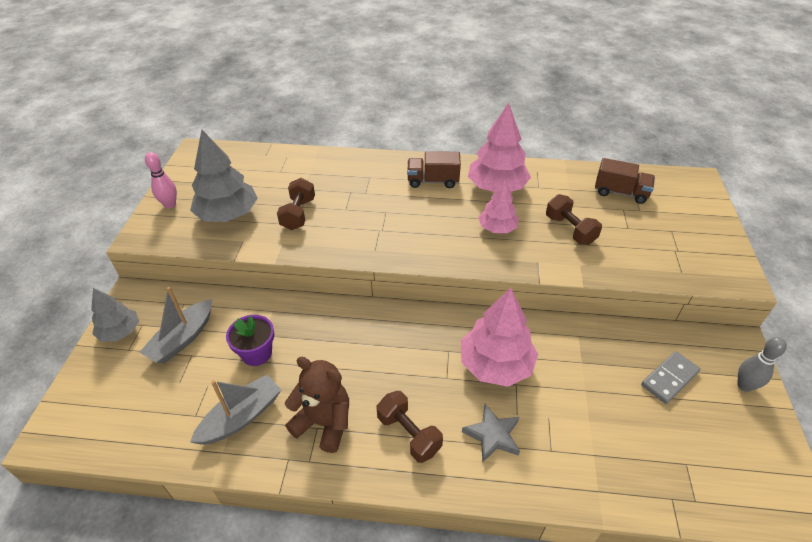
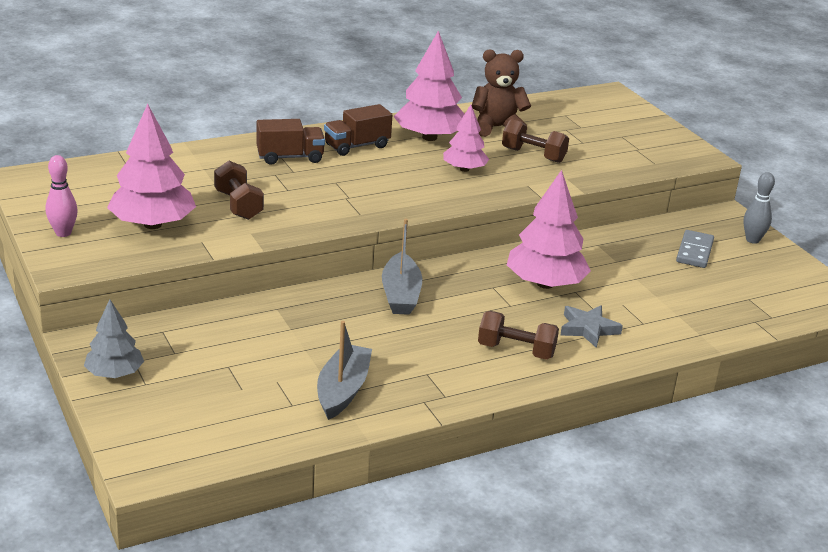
camera: 35 degrees left, 15 degrees down
grey boat [140,287,212,364] -> grey boat moved to [382,219,422,315]
grey tree [190,130,258,222] -> pink tree [107,104,196,229]
purple flower pot [226,315,274,366] -> none
brown teddy bear [285,357,349,453] -> brown teddy bear moved to [472,49,531,137]
brown truck [595,158,655,204] -> brown truck moved to [257,119,325,165]

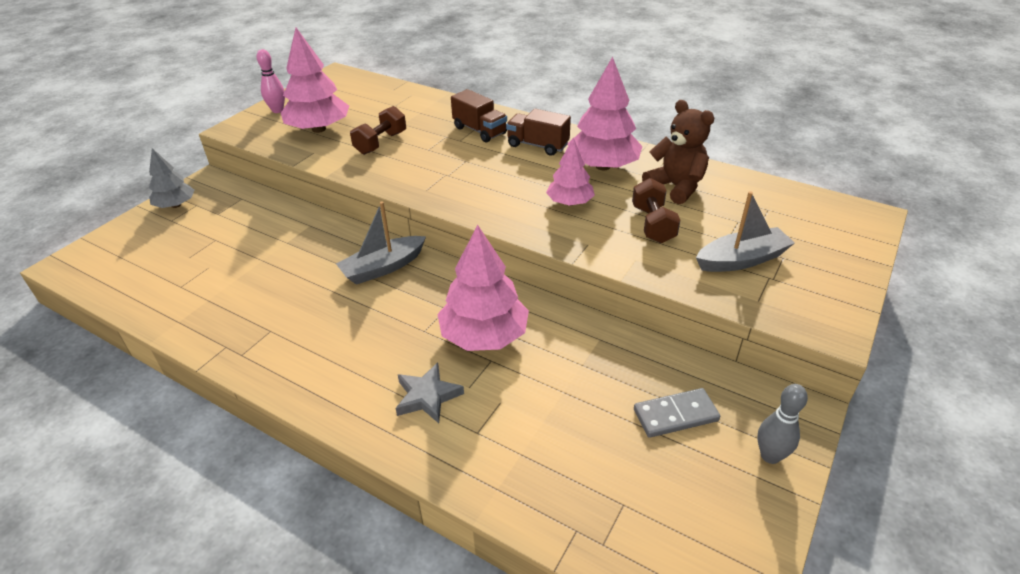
camera: 60 degrees right, 10 degrees up
grey boat [317,321,372,420] -> grey boat moved to [696,191,795,272]
brown dumbbell [478,311,559,360] -> none

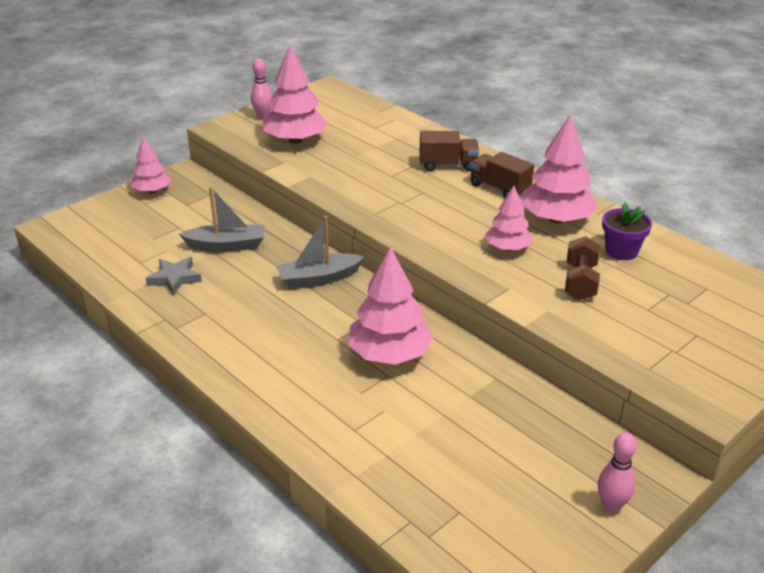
camera: 15 degrees right, 5 degrees down
grey tree [149,148,195,208] -> pink tree [131,136,172,193]
brown dumbbell [350,106,406,155] -> none
grey star [396,362,464,423] -> grey star moved to [146,257,202,295]
brown truck [451,89,507,142] -> brown truck turned 60 degrees counterclockwise [419,131,479,171]
grey domino [634,388,720,438] -> none
brown teddy bear [642,100,714,204] -> purple flower pot [602,202,652,260]
grey boat [696,191,795,272] -> grey boat moved to [179,187,265,252]
grey bowling pin [758,384,808,464] -> pink bowling pin [598,432,637,513]

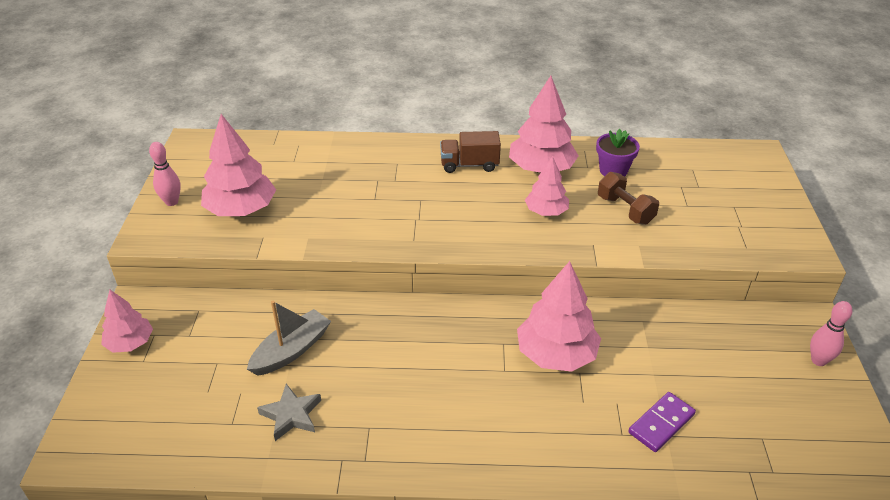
camera: 45 degrees left, 5 degrees up
grey boat [276,216,365,289] -> none
brown truck [419,131,479,171] -> none
none -> purple domino [628,392,696,452]

